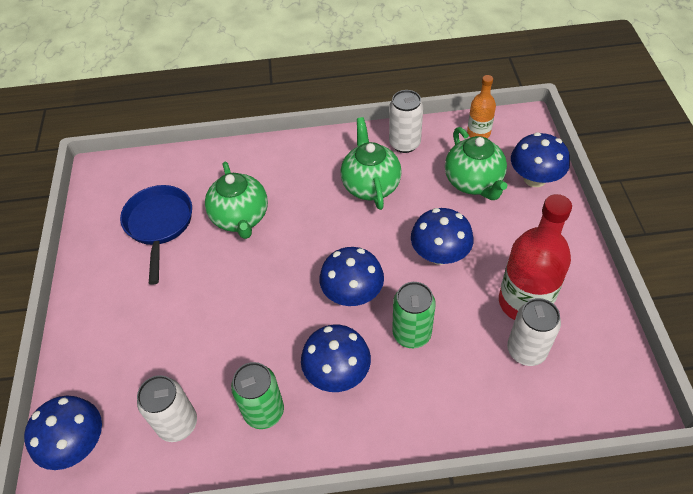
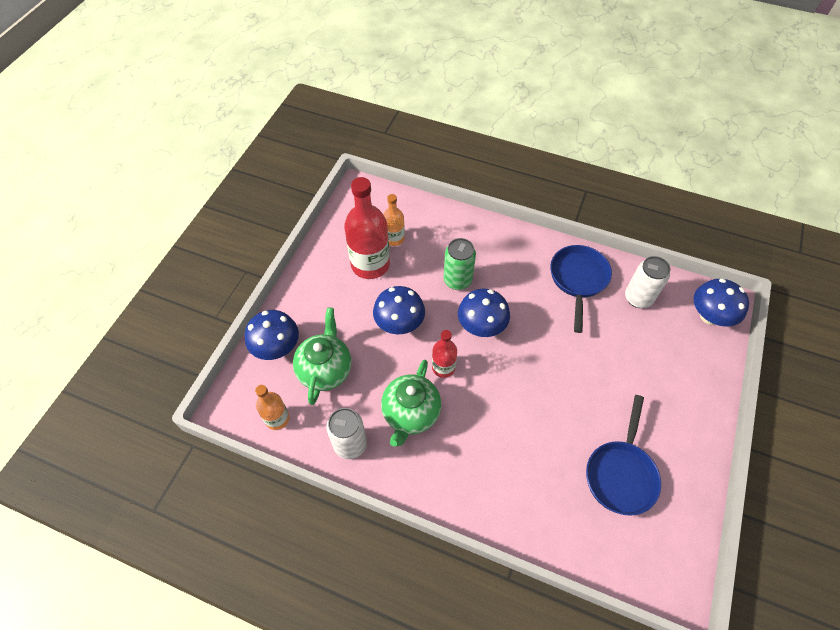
camera: 155 degrees left, 5 degrees up
green teapot [205,162,268,239] -> none
green can [231,362,284,429] -> blue pan [550,245,612,333]
blue mushroom [301,325,371,392] -> none
white can [507,298,561,366] -> orange bottle [383,194,405,246]
none -> red bottle [432,330,457,378]

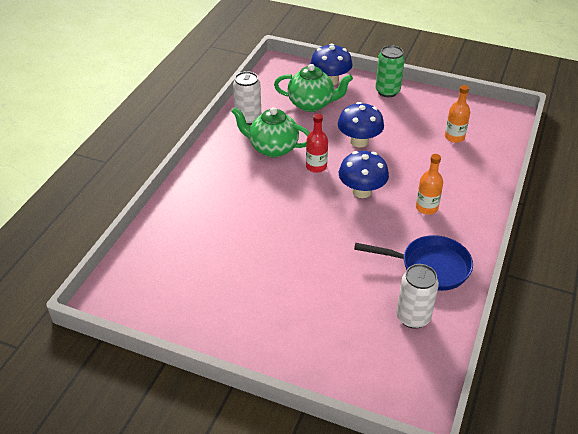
camera: 90 degrees right, 15 degrees down
orange bottle [255,385,290,430] -> orange bottle moved to [416,154,443,215]
red bottle [344,177,390,279] -> none
green can [443,238,476,290] -> green can moved to [375,45,405,97]
blue pan [586,395,661,516] -> none
blue mushroom [694,279,749,327] -> none

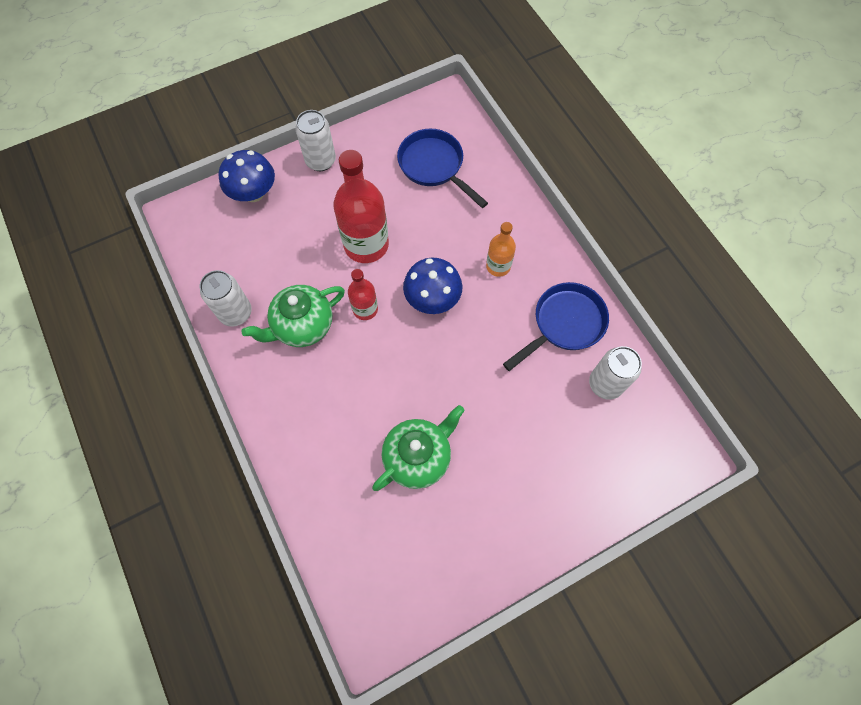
camera: 50 degrees left, 25 degrees up
green teapot [274,64,353,112] -> green teapot moved to [372,405,465,491]
blue mushroom [338,102,384,147] -> red bottle [333,150,389,263]
green can [375,45,405,97] -> white can [295,110,336,171]
orange bottle [445,85,470,143] -> blue pan [397,129,488,208]

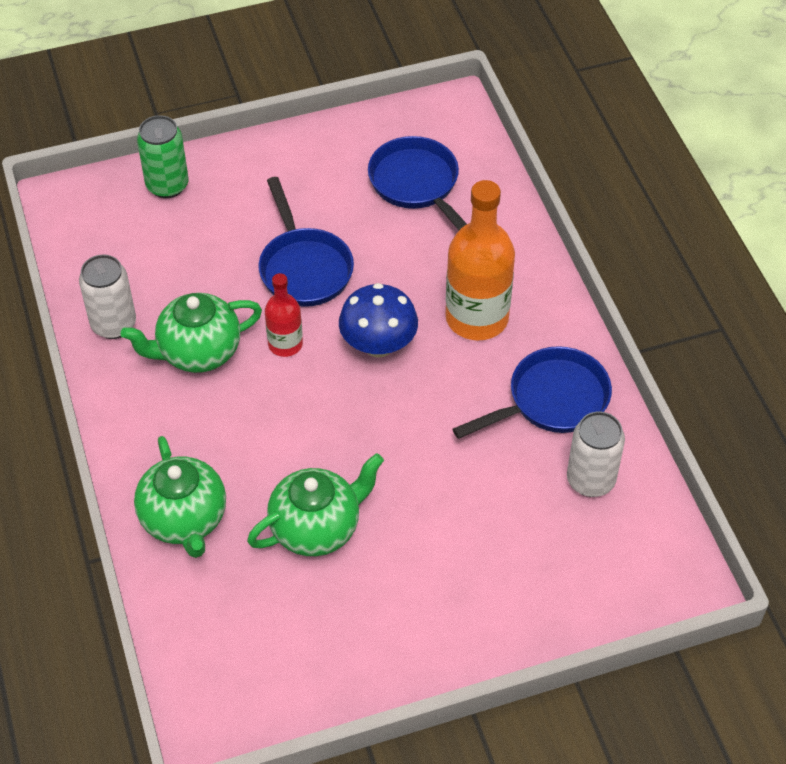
camera: 10 degrees right, 15 degrees down
blue mushroom [219,150,275,202] -> green can [137,115,188,198]
white can [295,110,336,171] -> none
red bottle [333,150,389,263] -> blue pan [259,177,354,307]
orange bottle [486,222,516,277] -> orange bottle [445,180,515,340], size x1.85
none -> green teapot [134,436,226,558]

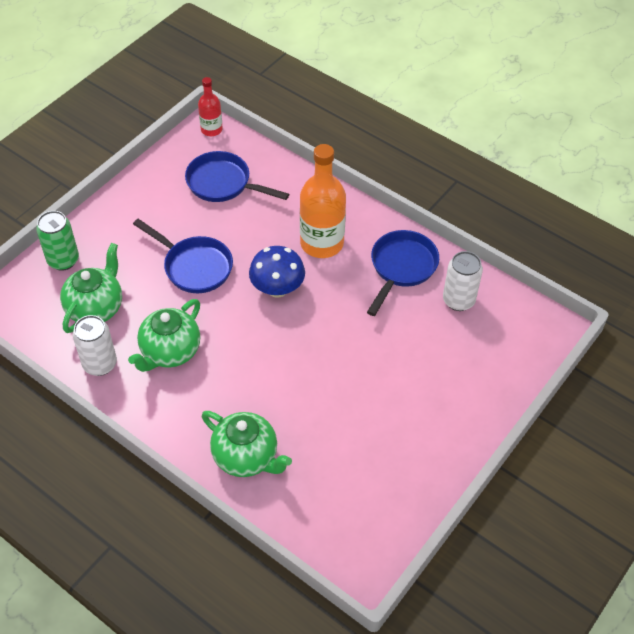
camera: 35 degrees left, 0 degrees up
green teapot [247,453,384,556] -> green teapot moved to [60,243,122,333]
red bottle [265,273,303,357] -> red bottle moved to [198,77,223,136]

